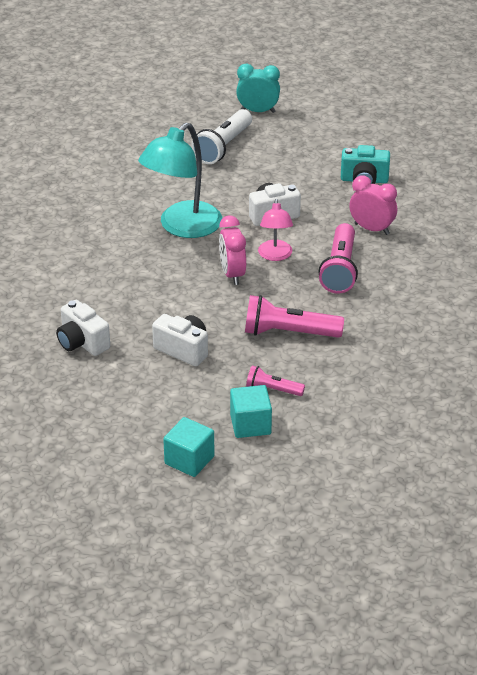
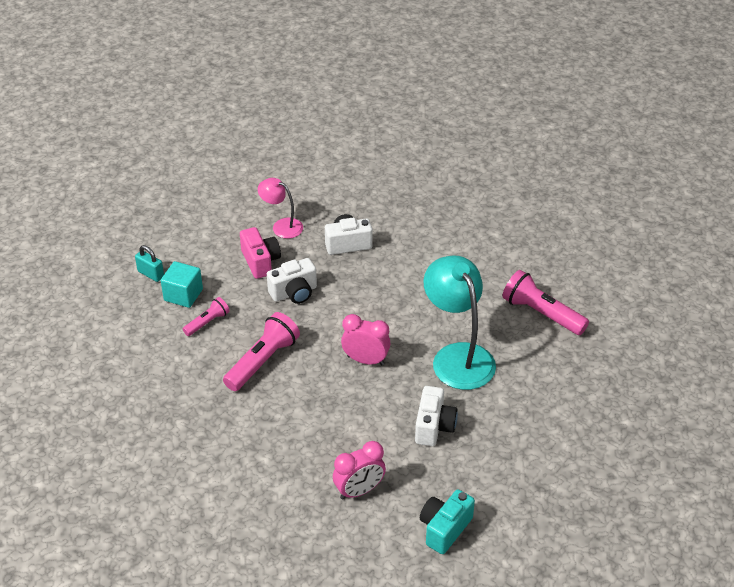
camera: 120 degrees right, 5 degrees up
turquoise cube [163,417,215,477] -> none
white flashlight [191,109,252,164] -> none
turquoise clock [236,64,280,113] -> none
pink lamp [258,199,293,261] -> pink lamp moved to [258,178,303,239]
pink flashlight [318,223,358,293] -> pink flashlight moved to [502,270,589,335]
none -> turquoise padlock [135,245,164,282]
none -> pink camera [240,227,281,279]

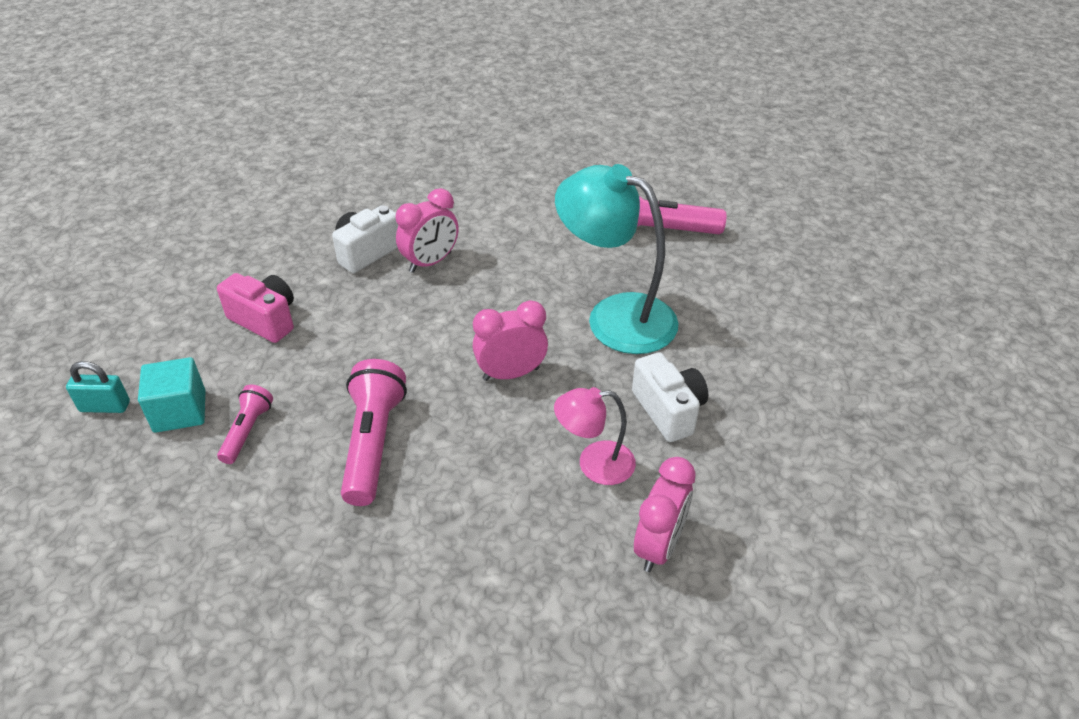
camera: 35 degrees left, 0 degrees up
pink lamp [258,178,303,239] -> pink lamp moved to [554,387,636,485]
white camera [267,258,317,304] -> none
turquoise camera [420,489,475,554] -> none
none -> pink clock [396,188,459,273]

